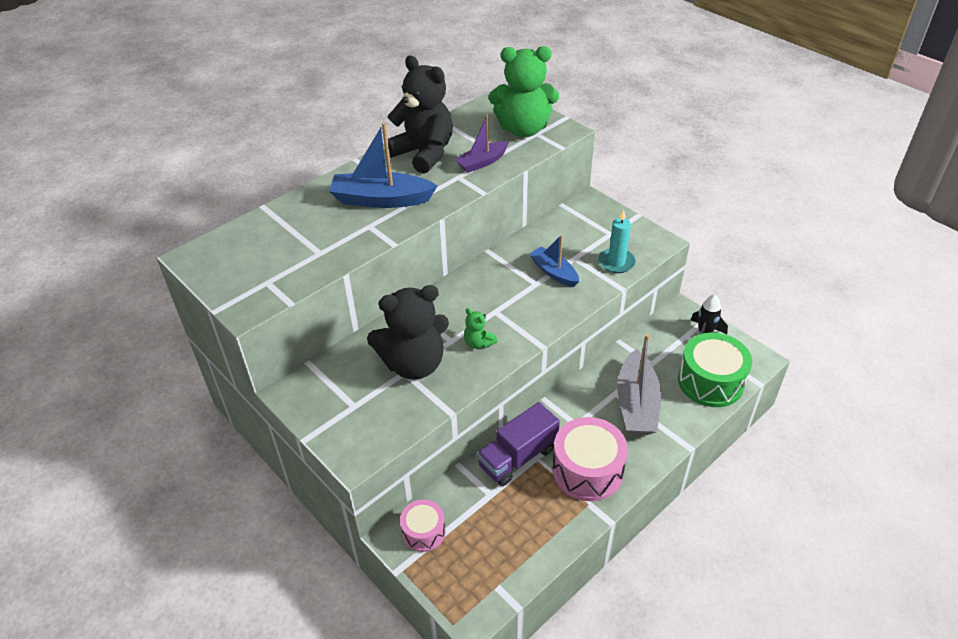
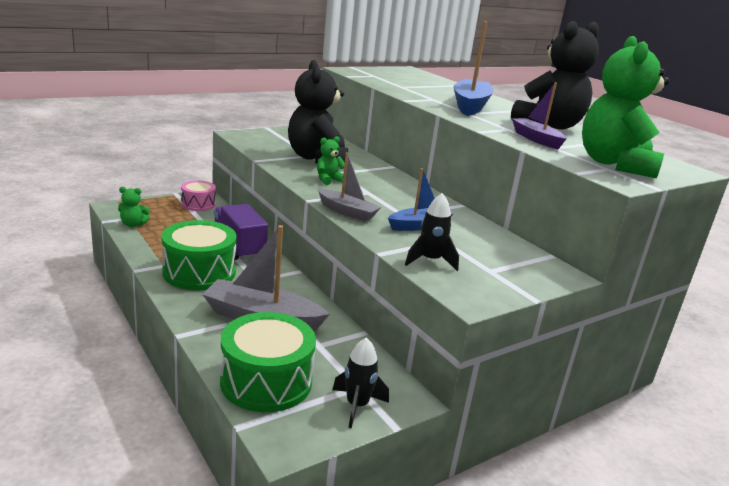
camera: 95 degrees right, 20 degrees down
pink drum [552,417,628,501] -> green drum [162,220,237,291]
turquoise candle [598,210,636,273] -> black rocket [405,193,459,271]
none -> green teddy bear [118,187,150,227]
none -> grey boat [318,152,381,221]

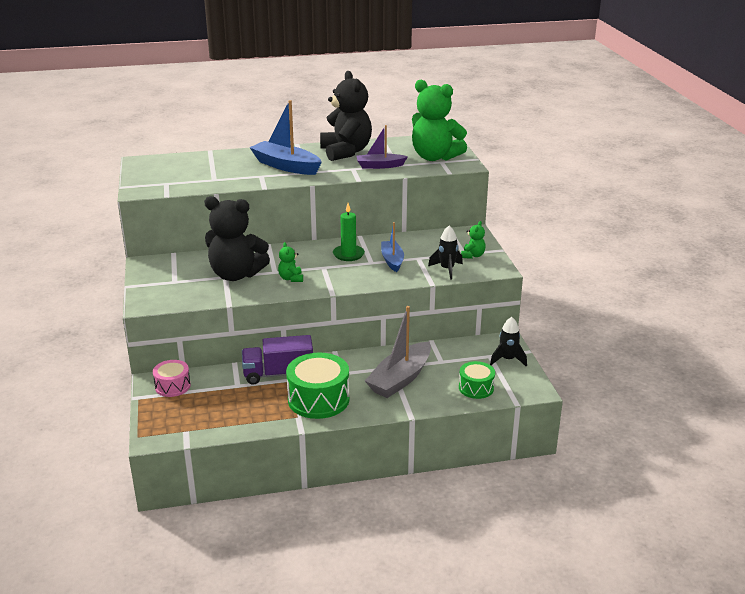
camera: 65 degrees left, 5 degrees up
green teddy bear [118,187,150,227] -> green teddy bear moved to [461,221,486,259]
green drum [220,312,316,412] -> green drum [459,361,495,399], size x0.58
grey boat [318,152,381,221] -> none
none -> green candle [333,203,365,261]

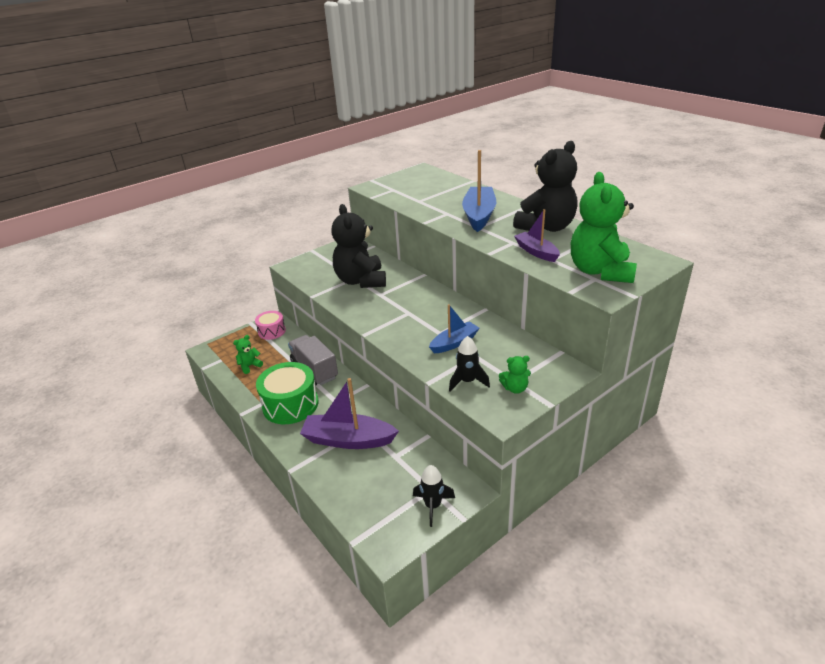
camera: 65 degrees right, 5 degrees up
purple truck [242,335,313,385] -> grey truck [288,335,338,386]
green teddy bear [278,242,303,282] -> green teddy bear moved to [233,335,263,374]
green candle [333,203,365,261] -> none
grey boat [365,306,431,398] -> purple boat [300,378,399,449]
green drum [459,361,495,399] -> none

